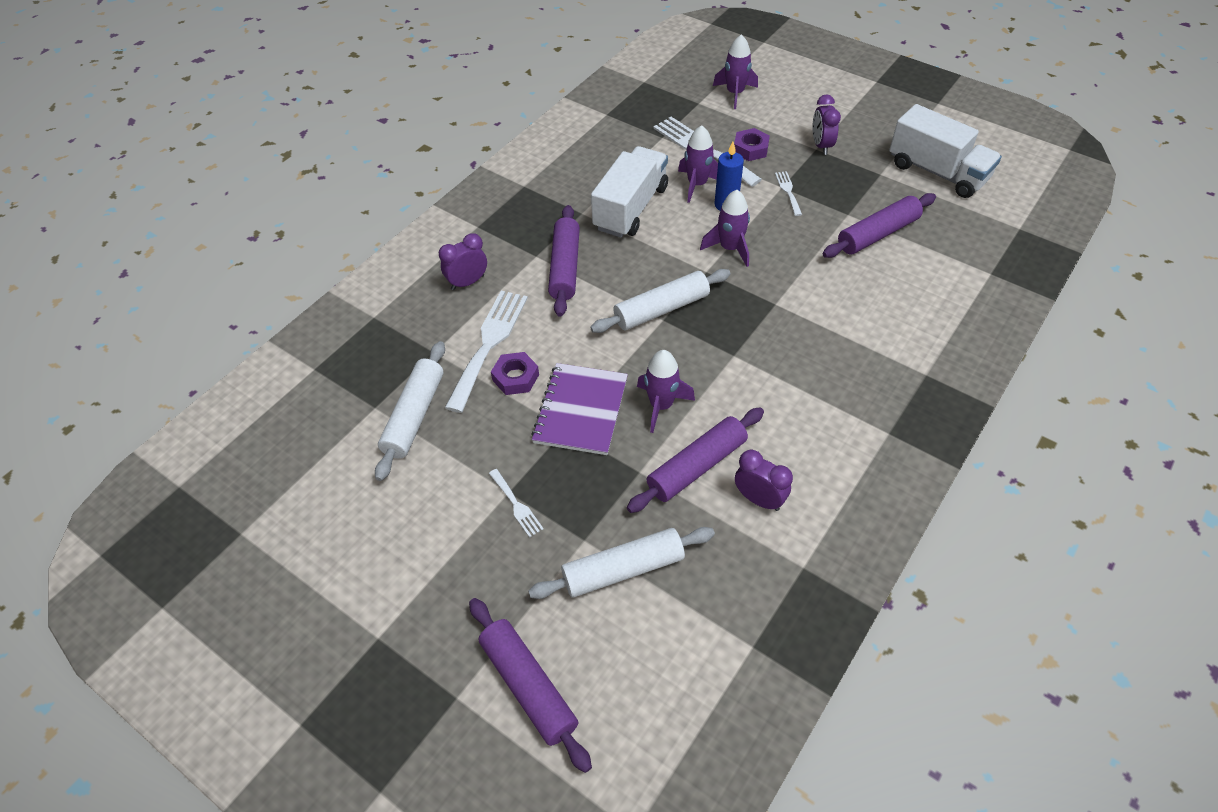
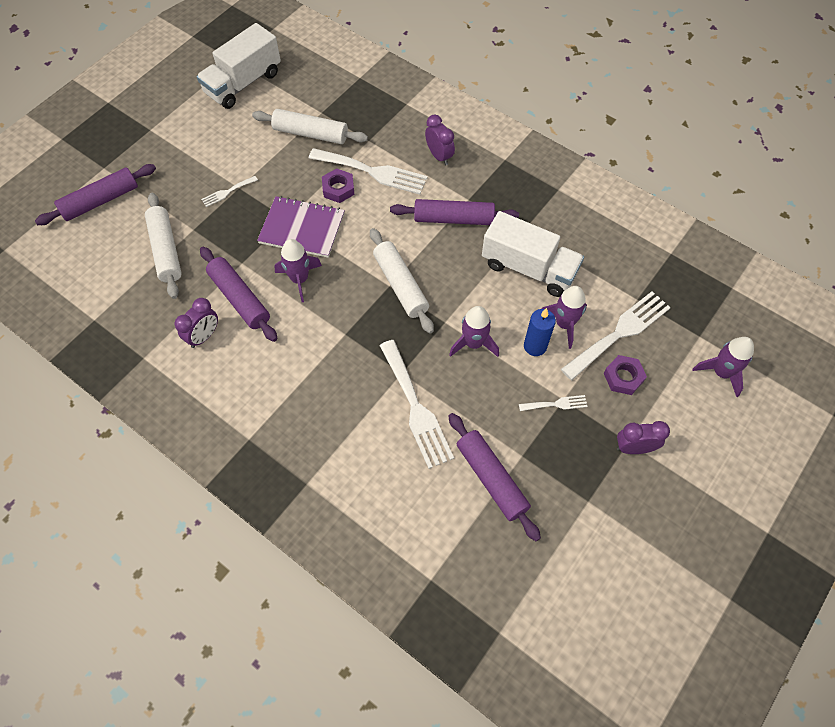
camera: 90 degrees right, 10 degrees up
white truck [889,104,1002,198] -> white truck moved to [197,23,281,109]
none -> white fork [379,340,454,469]

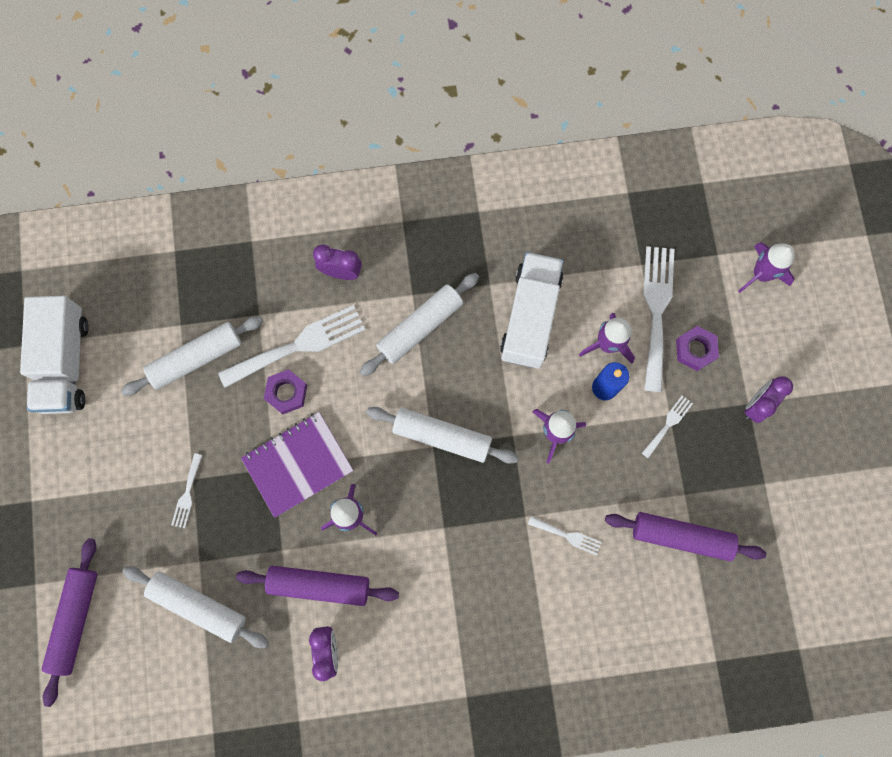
camera: 45 degrees left, 15 degrees up
white fork [379,340,454,469] -> white fork [528,516,602,555], size x0.48
purple rolling pin [390,199,519,225] -> white rolling pin [360,273,479,376]
white truck [482,211,584,297] -> white truck turned 60 degrees counterclockwise [500,252,564,369]

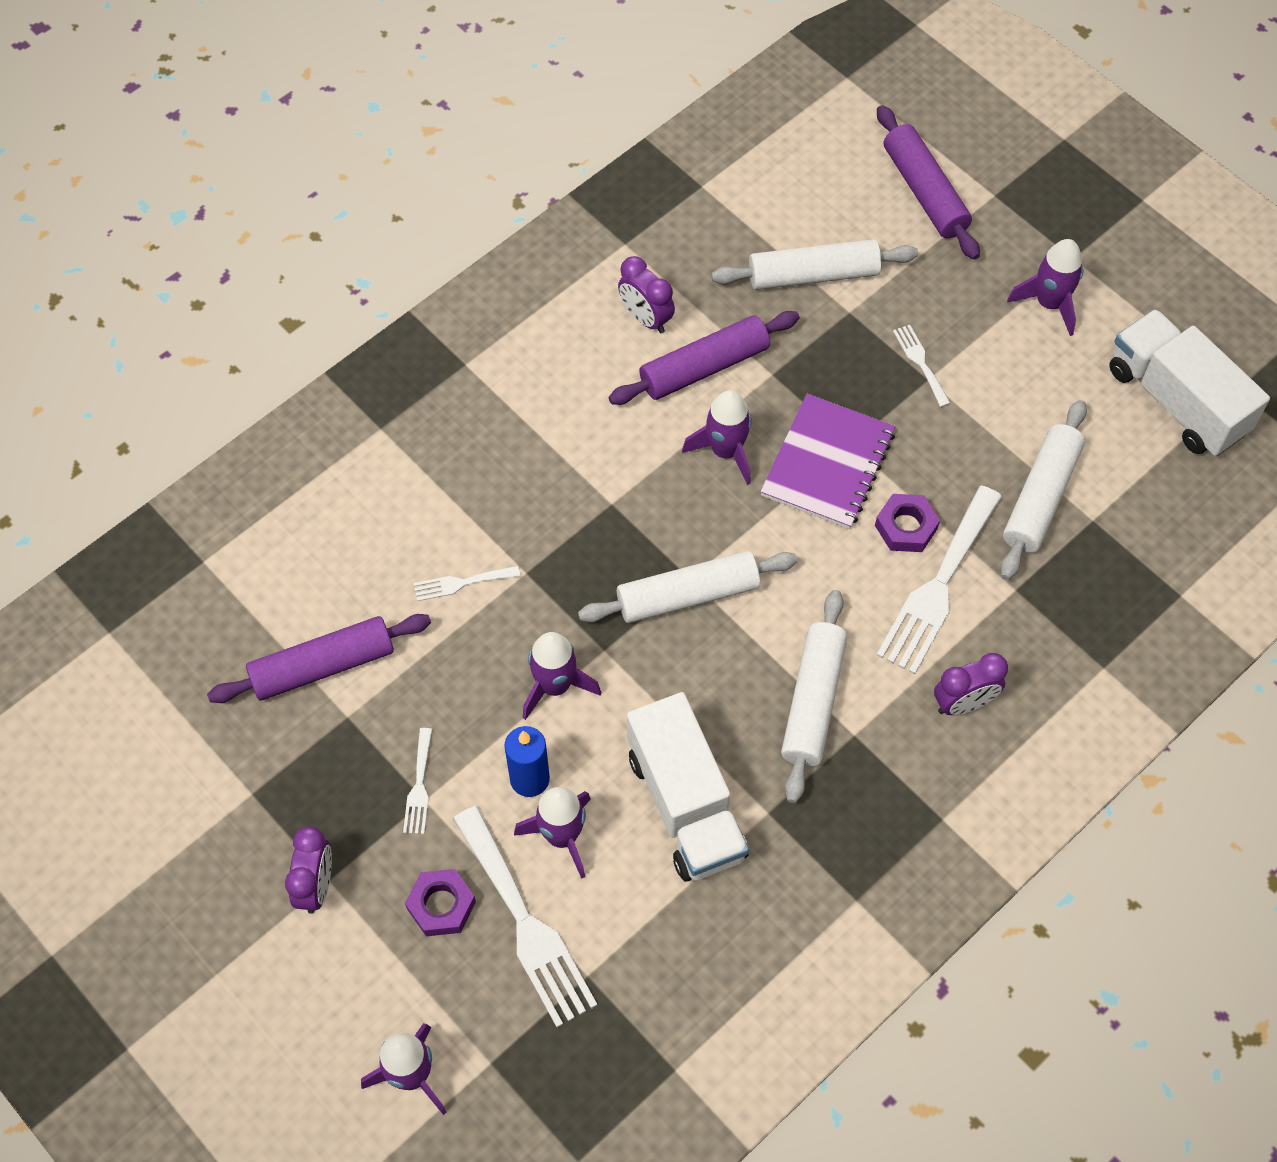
camera: 145 degrees right, 15 degrees down
none -> purple rocket [1007,239,1083,336]

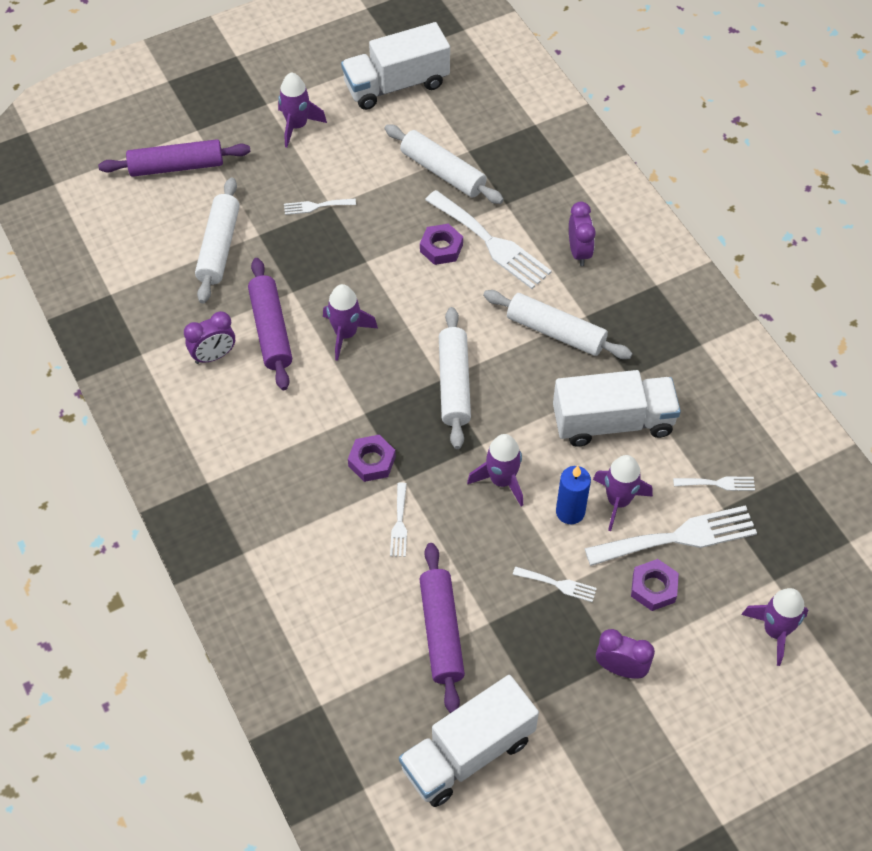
camera: 75 degrees left, 5 degrees down
purple notebook [760,394,896,529] -> none
none -> purple nut [348,435,396,482]
none -> white truck [399,675,539,807]
none -> white fork [673,476,755,491]

